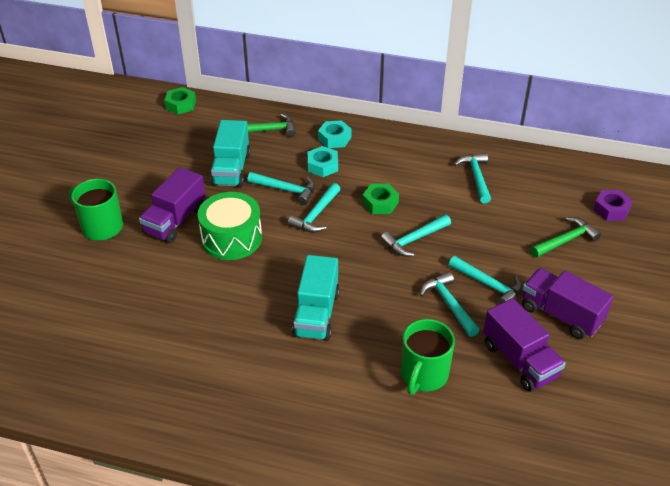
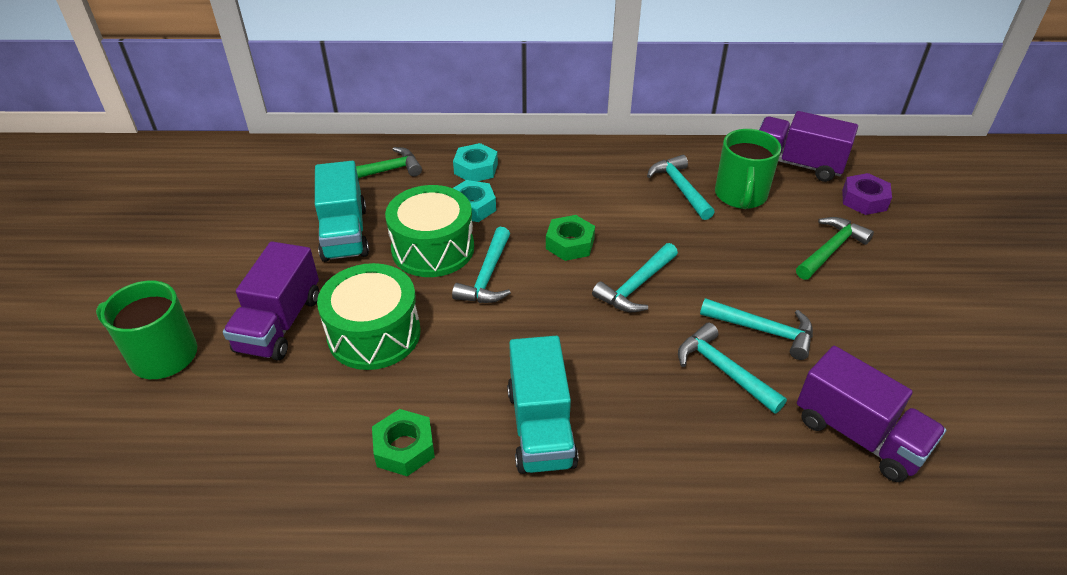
camera: 15 degrees left, 0 degrees up
green nut [164,87,196,114] -> green nut moved to [372,409,435,476]
turquoise hammer [247,172,315,205] -> green drum [385,185,474,277]
green mug [401,319,455,395] -> green mug moved to [715,129,781,209]
purple truck [522,268,613,339] -> purple truck moved to [759,111,858,182]

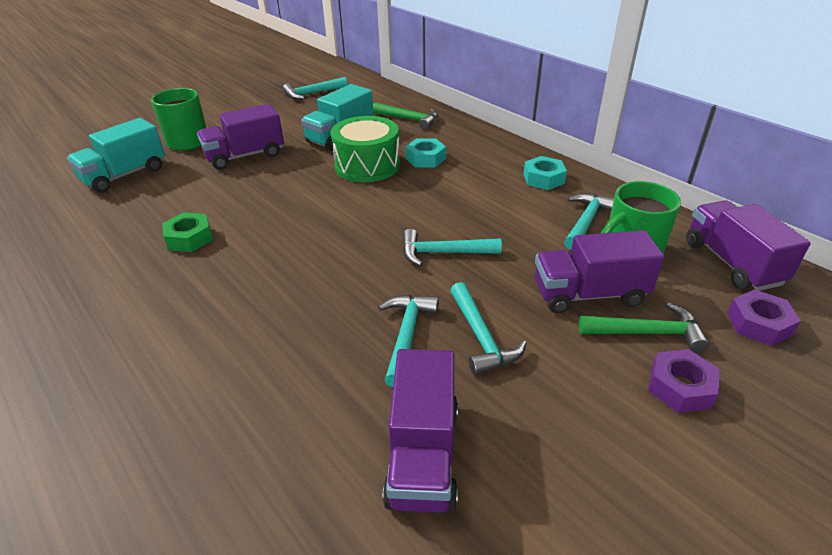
camera: 50 degrees right, 5 degrees down
green drum [317,263,420,370] -> none
turquoise hammer [452,227,511,303] -> turquoise hammer moved to [283,77,347,100]
turquoise nut [453,143,498,181] -> turquoise nut moved to [523,156,567,190]
turquoise truck [507,336,578,474] -> turquoise truck moved to [67,118,165,193]
green nut [546,215,595,261] -> none
none -> purple truck [535,230,664,313]
none -> purple nut [648,349,719,413]

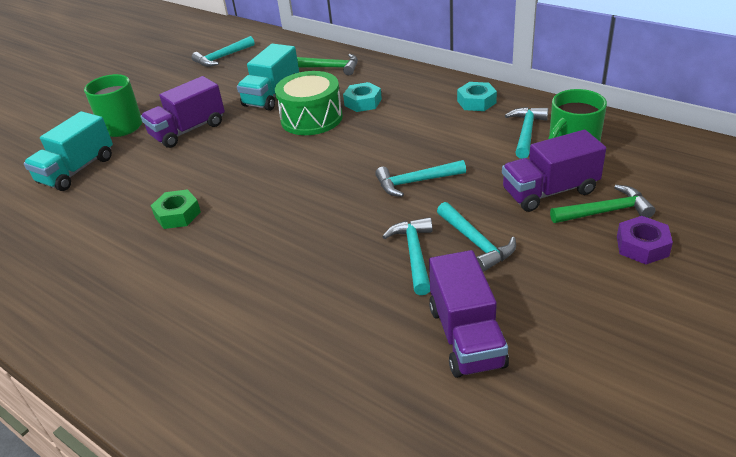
camera: 10 degrees left, 0 degrees up
purple truck [686,200,811,291] -> none
purple nut [727,289,801,346] -> none

